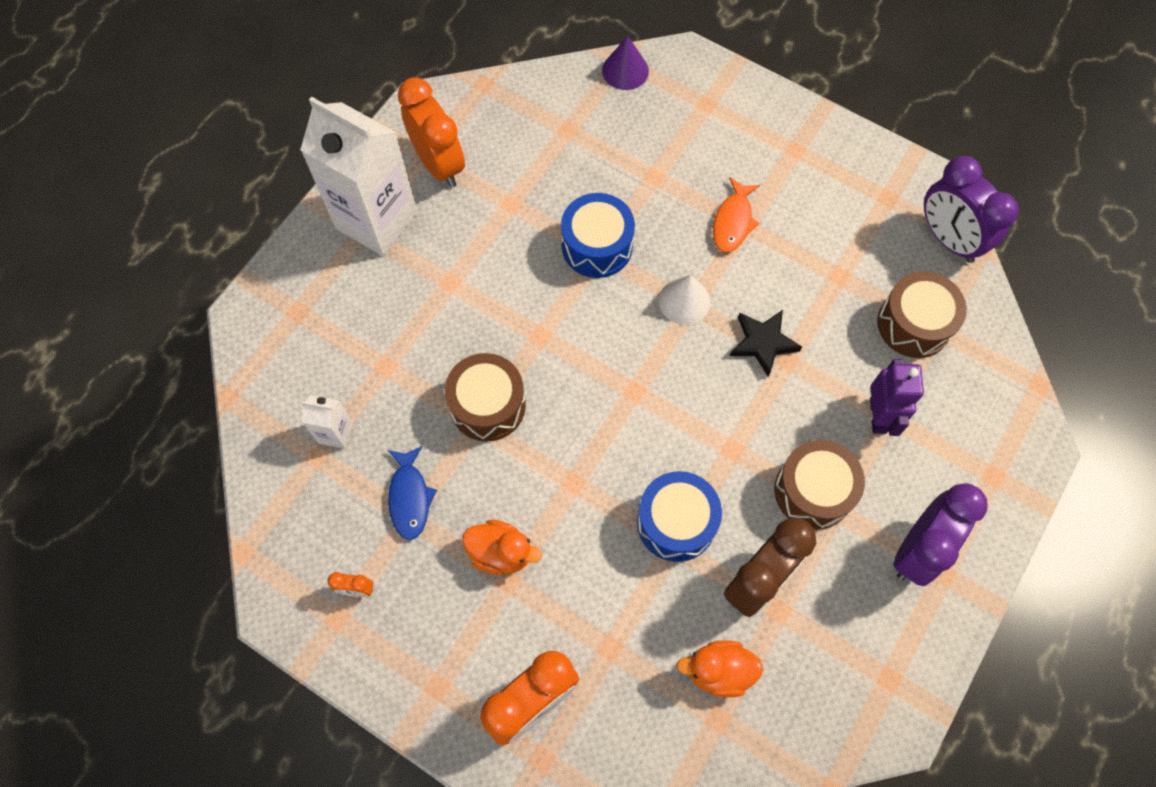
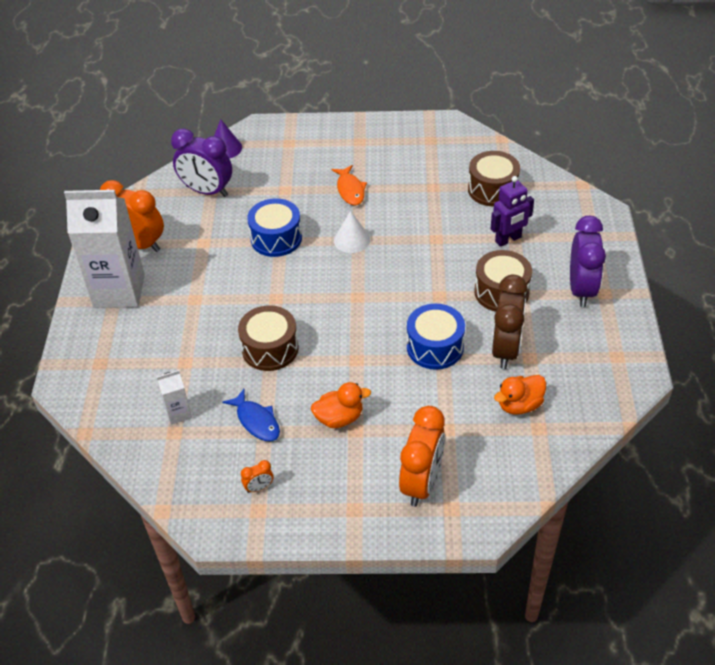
camera: 30 degrees left, 20 degrees down
black star [730,310,802,377] -> none
purple robot [870,359,924,436] -> purple robot turned 90 degrees clockwise [491,176,534,247]
purple clock [924,156,1019,263] -> purple clock moved to [171,128,232,197]

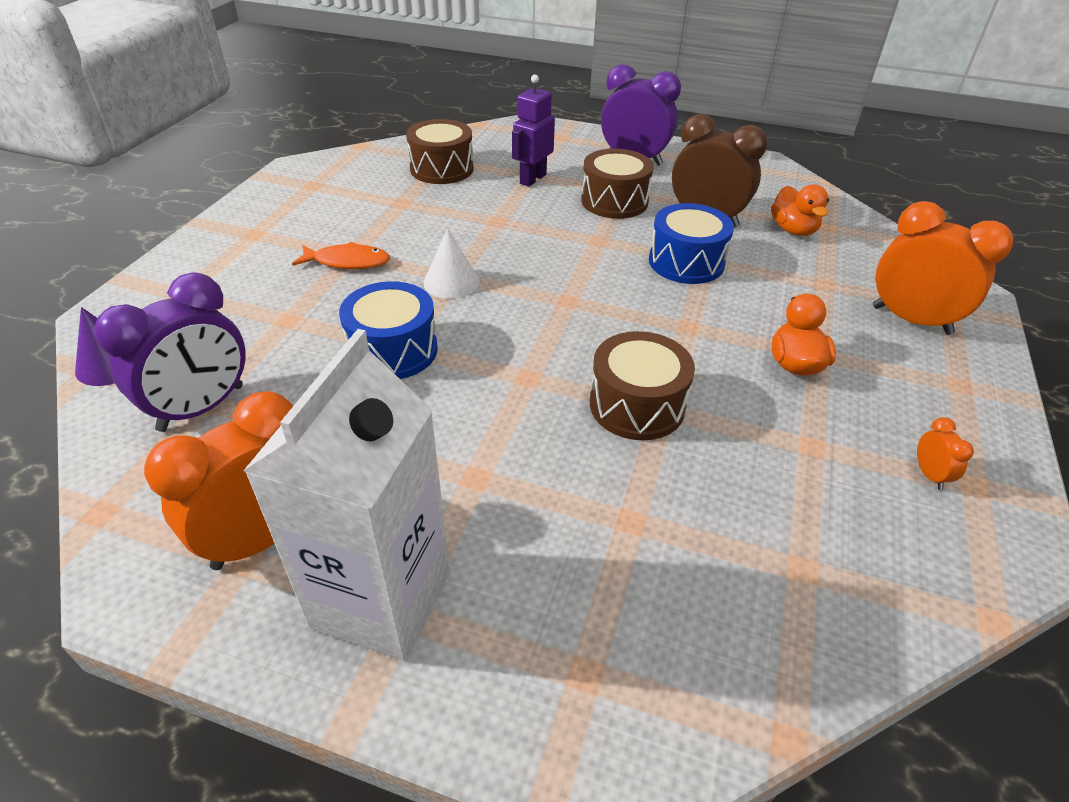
camera: 75 degrees left, 5 degrees down
white carton [157,370,192,425] -> none
blue fish [223,389,280,441] -> none
purple robot [491,176,534,247] -> purple robot turned 135 degrees counterclockwise [512,74,555,187]

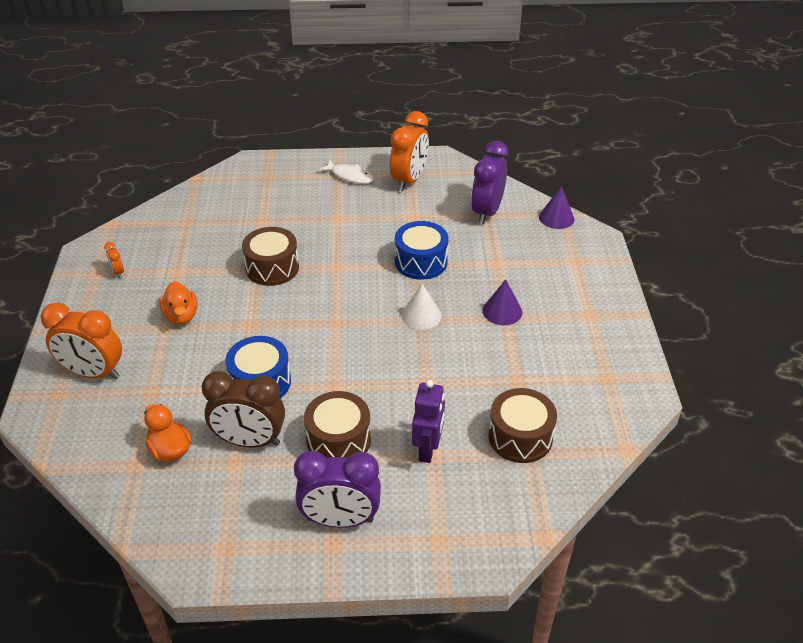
camera: 160 degrees right, 0 degrees up
white carton [244,329,450,661] -> white fish [318,160,374,184]
orange fish [292,242,390,269] -> purple cone [483,279,522,325]

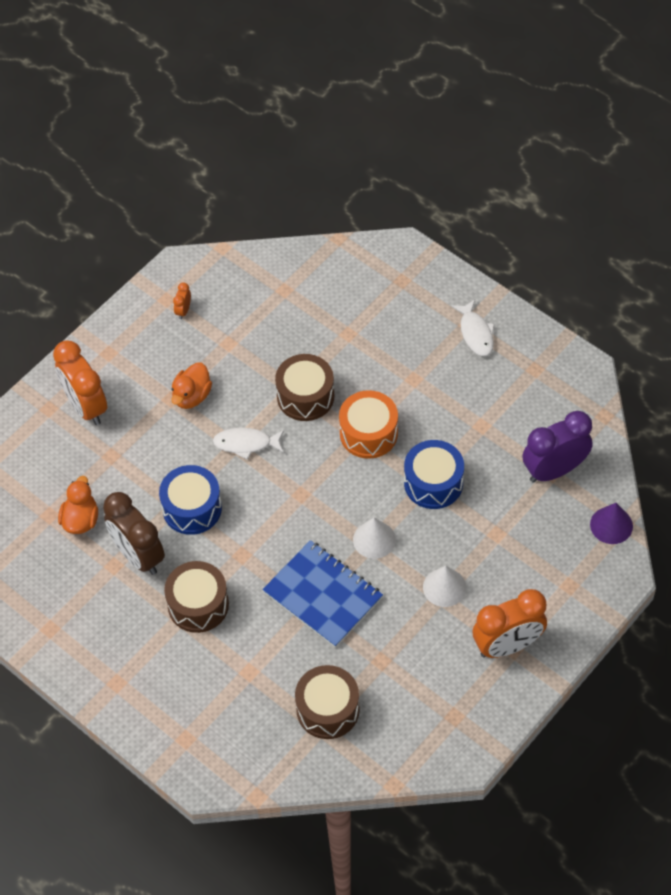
camera: 45 degrees right, 15 degrees up
purple clock [294,451,381,528] -> none
orange clock [390,111,429,191] -> orange clock moved to [472,589,547,658]
purple robot [412,380,445,463] -> none
purple cone [483,279,522,325] -> white cone [423,566,466,607]
none -> white fish [213,428,284,460]
none -> blue notebook [262,540,383,648]
none -> orange drum [339,390,398,459]

